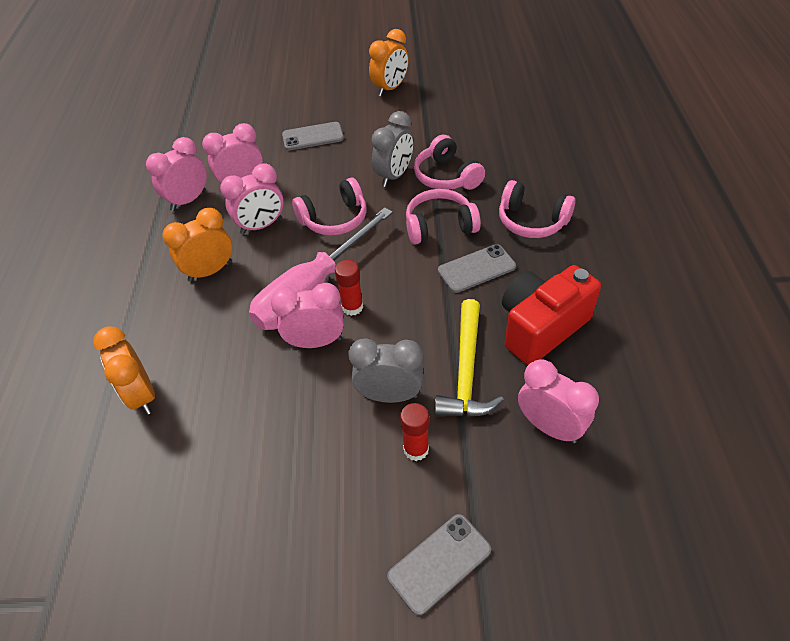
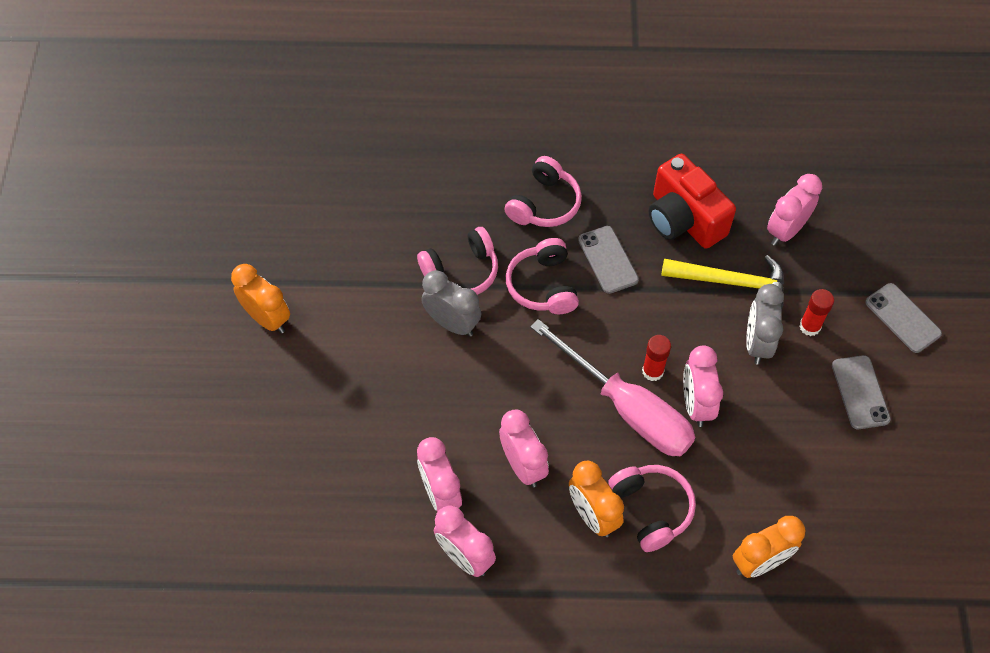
camera: 90 degrees left, 10 degrees up
grey phone [282,122,344,150] -> grey phone moved to [832,355,891,429]
pink headphones [292,178,367,236] -> pink headphones moved to [608,465,696,552]

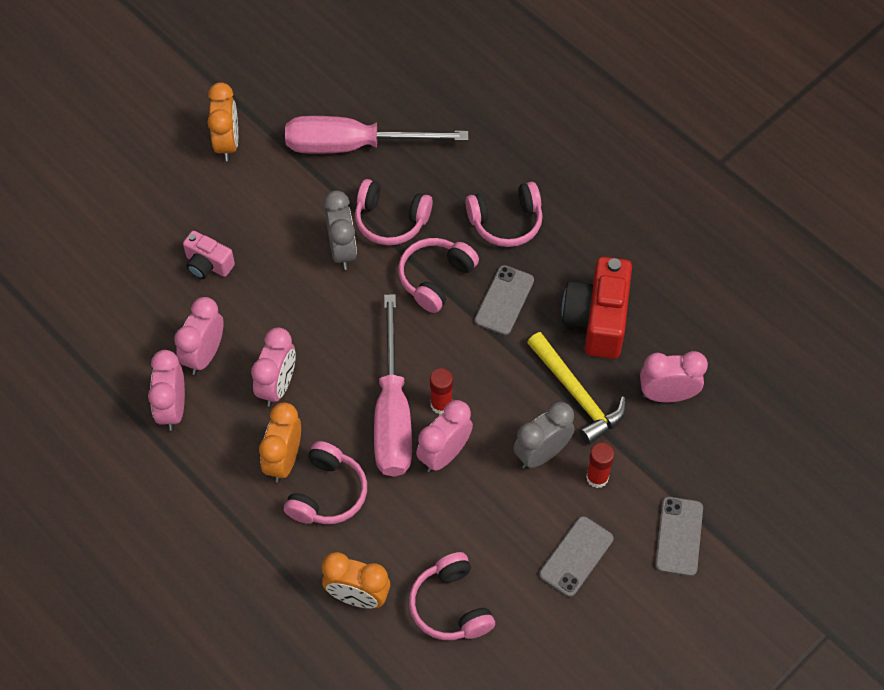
camera: 45 degrees right, 0 degrees up
none -> pink camera [183,231,235,279]
none -> pink screwdriver [285,116,469,153]
none -> pink headphones [409,552,495,640]

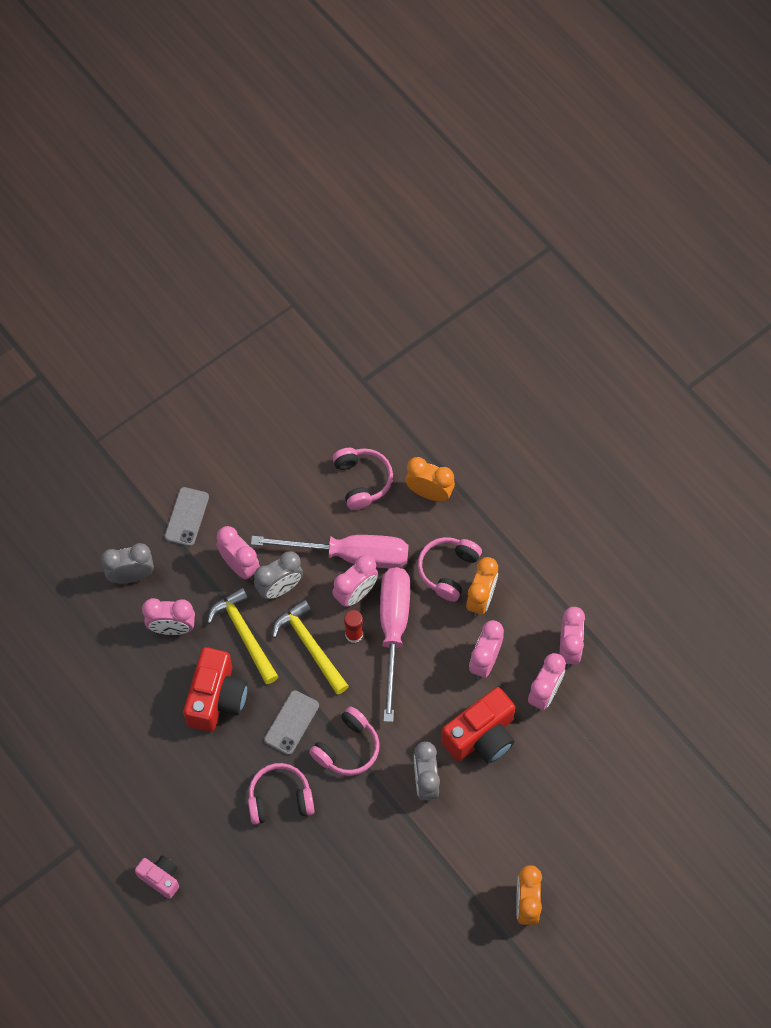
camera: 175 degrees left, 5 degrees up
pink camera [183,231,235,279] -> pink camera moved to [135,856,179,899]
pink screwdriver [285,116,469,153] -> pink screwdriver moved to [251,535,409,568]
pink headphones [355,179,433,245] -> none
grey phone [539,516,613,597] -> none
red glue stick [586,443,614,488] -> pink clock [217,526,260,580]
none -> grey clock [101,543,154,583]
none -> yellow hammer [272,599,349,695]
none -> red camera [441,687,515,764]

